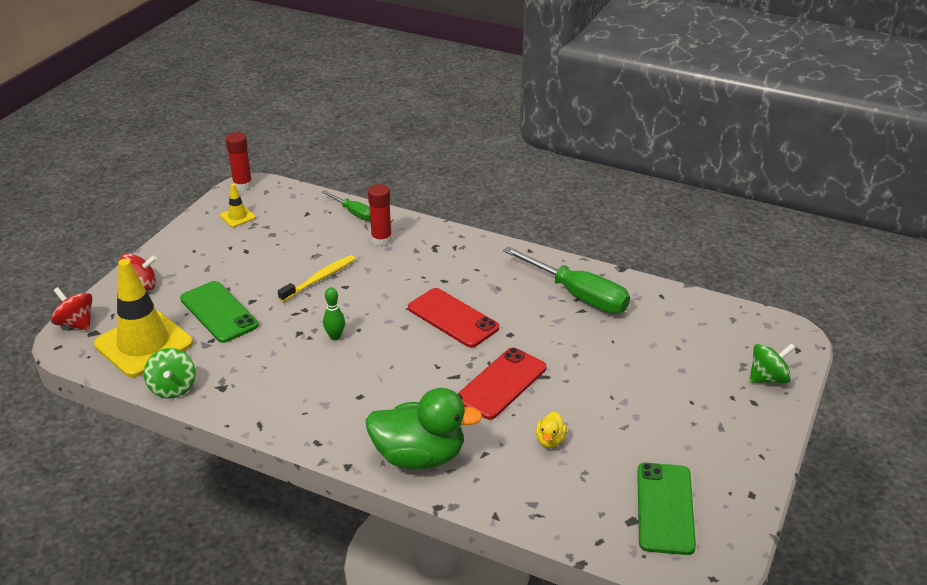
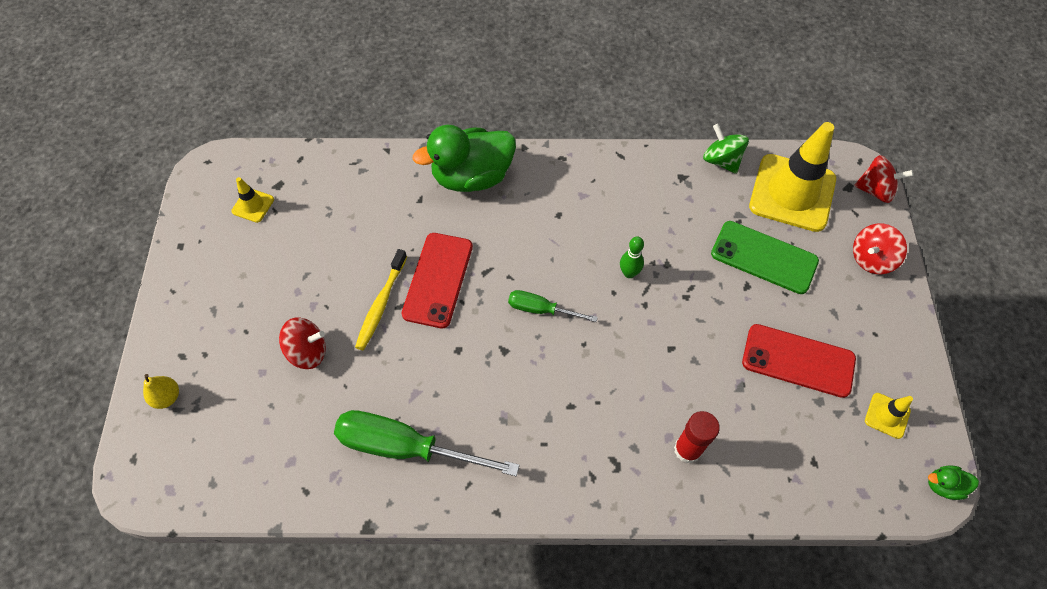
camera: 155 degrees right, 25 degrees up
red glue stick [226,132,253,190] -> green duck [928,465,979,500]
yellow toothbrush [278,255,356,302] -> yellow toothbrush moved to [355,249,407,350]
green screwdriver [322,190,371,221] -> green screwdriver moved to [508,290,598,322]
red phone [408,288,499,348] -> red phone moved to [742,324,856,398]
yellow duck [536,411,567,448] -> none
green phone [637,463,696,555] -> yellow traffic cone [231,177,274,223]
green spinning top [749,343,796,383] -> yellow pear [143,374,179,409]
none -> red spinning top [279,317,326,369]

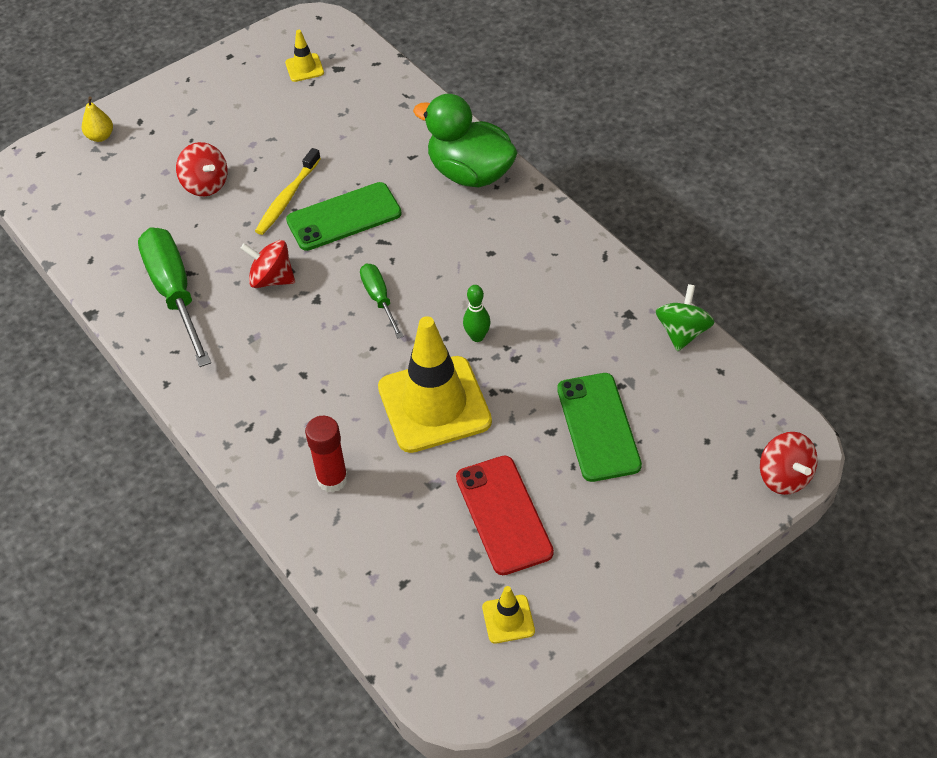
camera: 55 degrees right, 10 degrees down
yellow toothbrush [355,249,407,350] -> yellow toothbrush turned 45 degrees counterclockwise [255,148,321,235]
red phone [402,233,473,328] -> green phone [286,182,402,251]
yellow traffic cone [749,122,836,232] -> yellow traffic cone moved to [378,316,492,453]
red spinning top [853,223,907,274] -> red spinning top moved to [240,240,295,288]
green duck [928,465,979,500] -> none

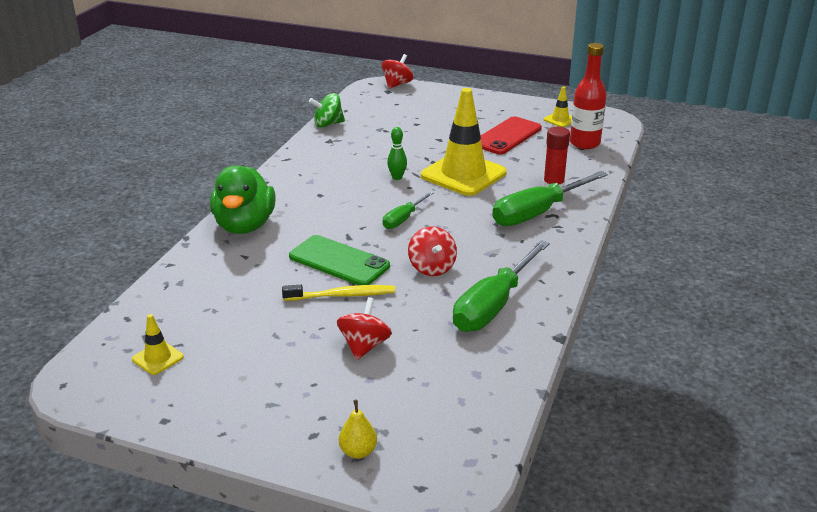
camera: 125 degrees left, 20 degrees down
green phone [557,373,642,482] -> none
none -> green screwdriver [492,171,608,226]
none -> red bottle [570,43,607,149]

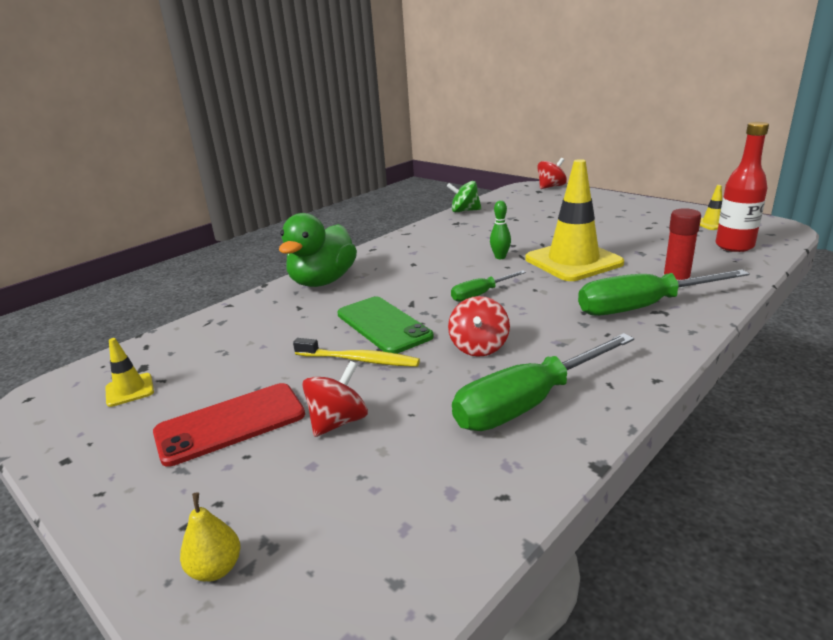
camera: 25 degrees right, 5 degrees down
red phone [481,116,542,154] -> red phone moved to [153,383,305,467]

